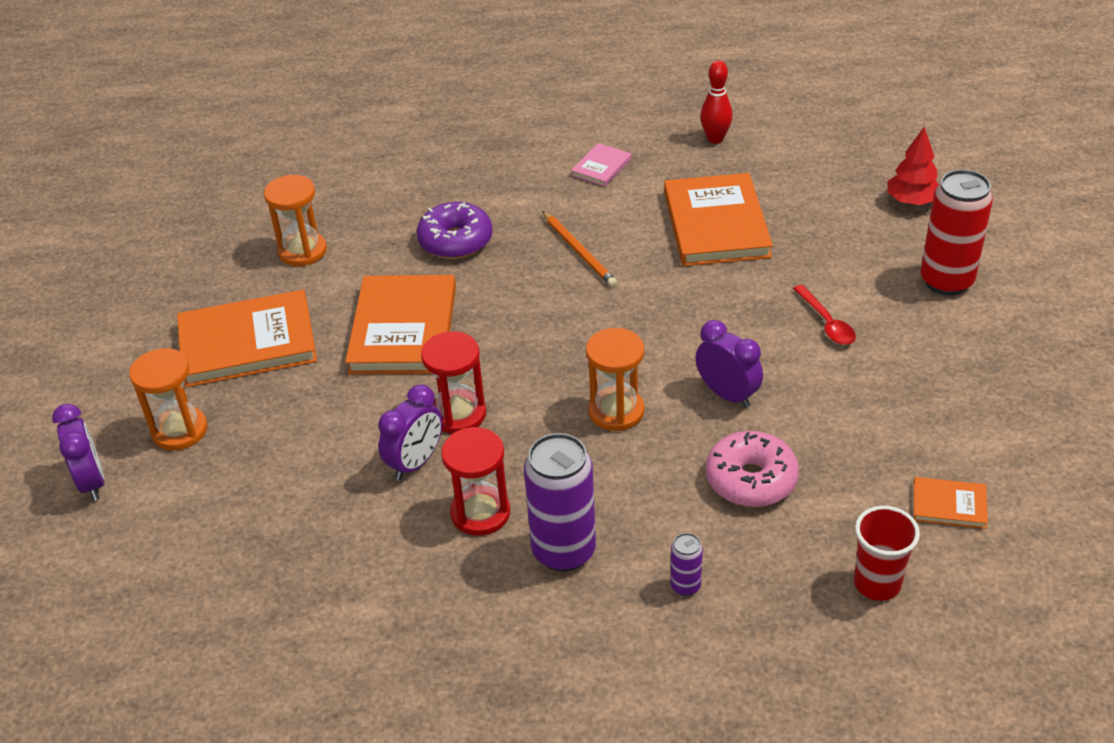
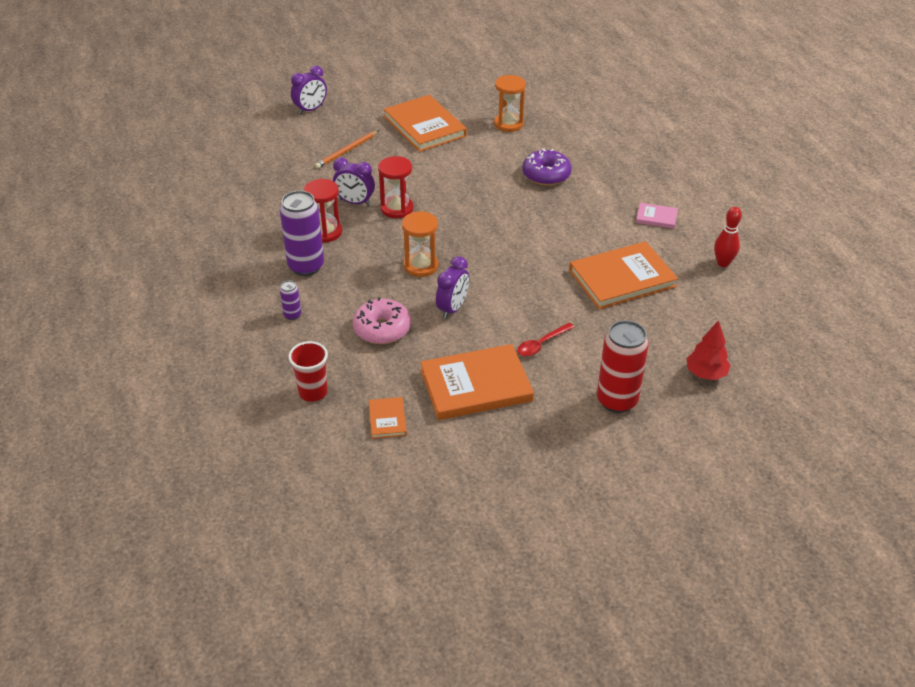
camera: 70 degrees right, 0 degrees up
orange hourglass [129,348,207,450] -> none
orange book [345,275,456,374] -> orange book moved to [420,344,534,420]
orange pencil [542,211,617,287] -> orange pencil moved to [315,131,378,169]

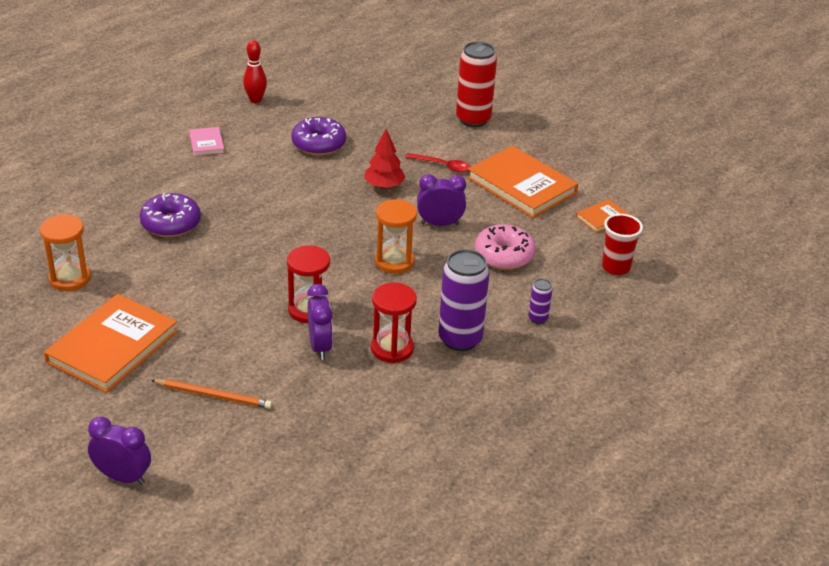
camera: 120 degrees left, 5 degrees down
orange book [569,241,678,309] -> purple donut [291,117,346,156]
red tree [686,321,731,380] -> red tree moved to [364,129,406,189]

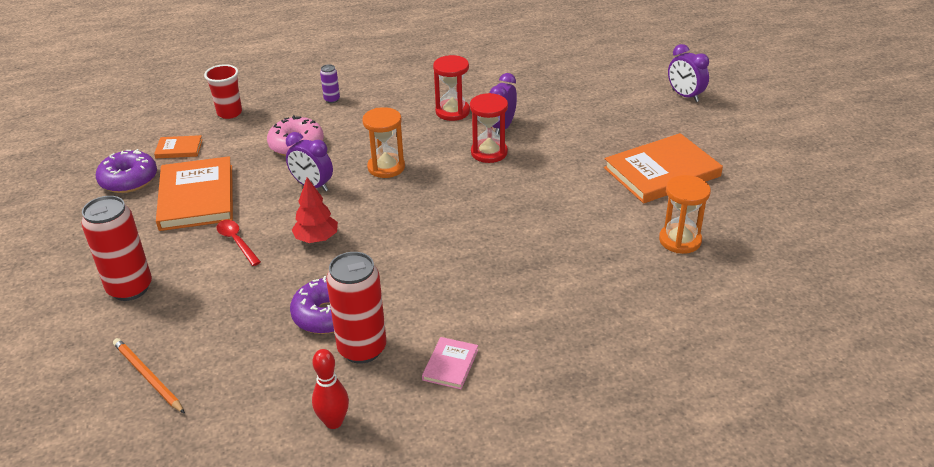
camera: 145 degrees left, 0 degrees up
purple donut [139,193,201,237] -> purple donut moved to [96,149,157,193]
orange pencil [151,379,272,409] -> orange pencil moved to [113,338,185,414]
purple can [438,249,489,351] -> none
none -> red can [326,252,387,364]

